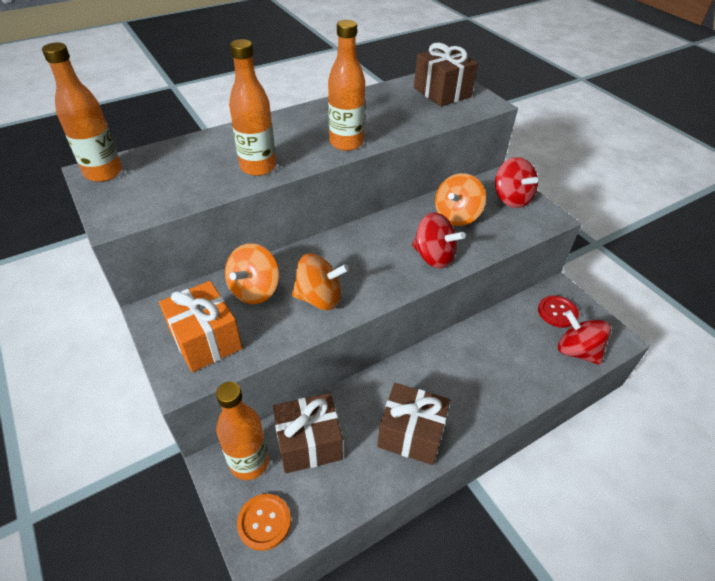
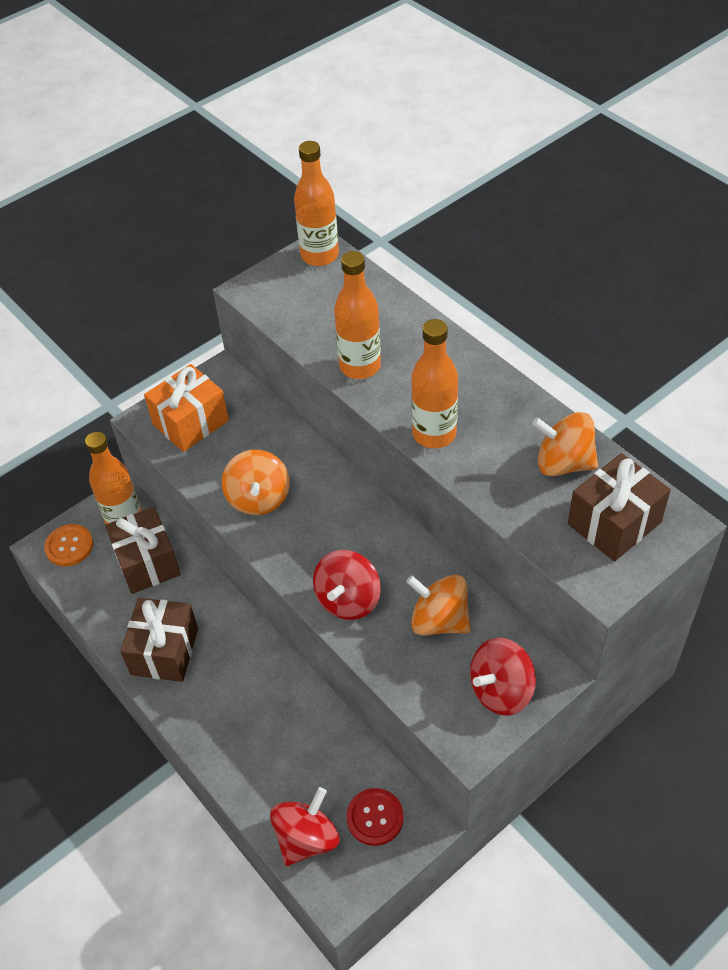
camera: 85 degrees right, 5 degrees up
orange spinning top [225,243,279,304] -> orange spinning top moved to [532,412,598,477]

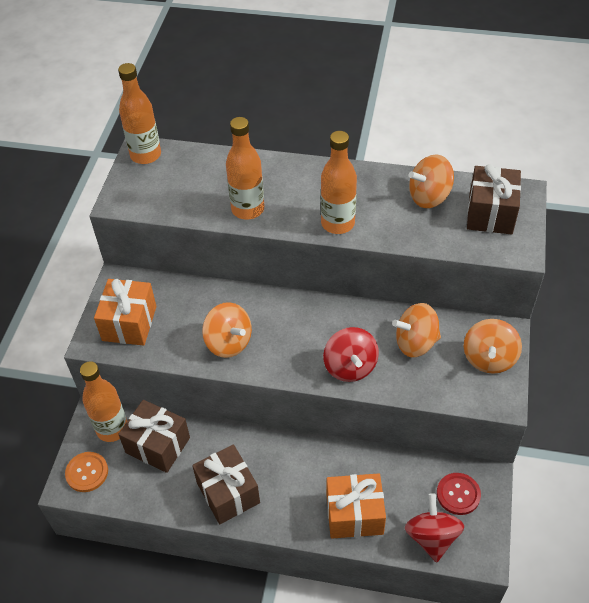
camera: 40 degrees left, 0 degrees up
red spinning top [470,638,536,715] -> orange spinning top [464,319,522,374]
none -> orange gift [327,473,386,538]

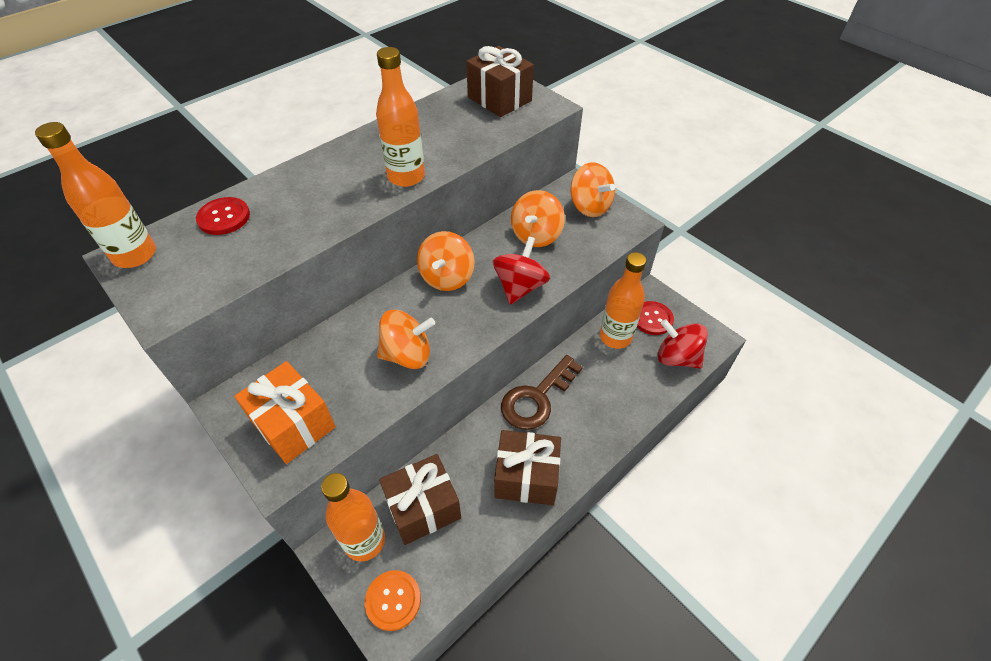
camera: 55 degrees left, 0 degrees up
orange bottle [226,117,264,220] -> orange bottle moved to [600,252,647,349]
red spinning top [323,327,379,382] -> red spinning top turned 90 degrees counterclockwise [493,236,550,304]
orange gift [327,473,386,538] -> none
orange spinning top [409,155,454,208] -> orange spinning top moved to [417,231,474,291]
none -> red button [196,197,250,235]
none -> brown key [501,355,583,430]

